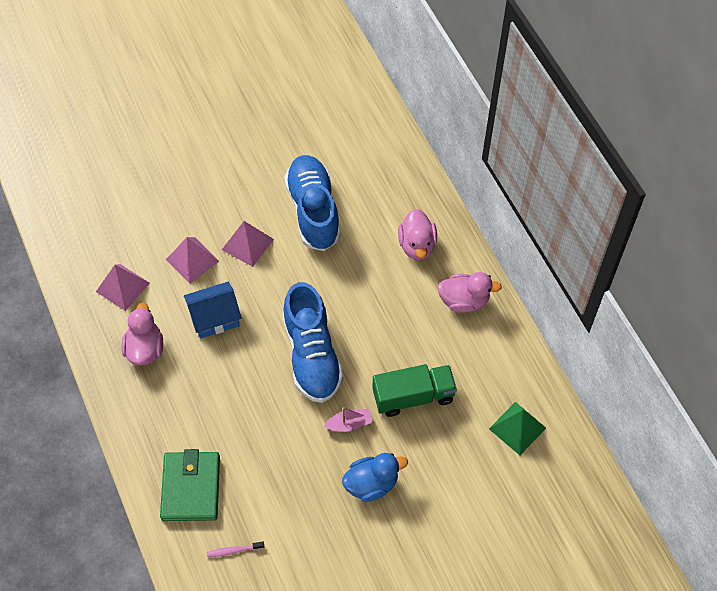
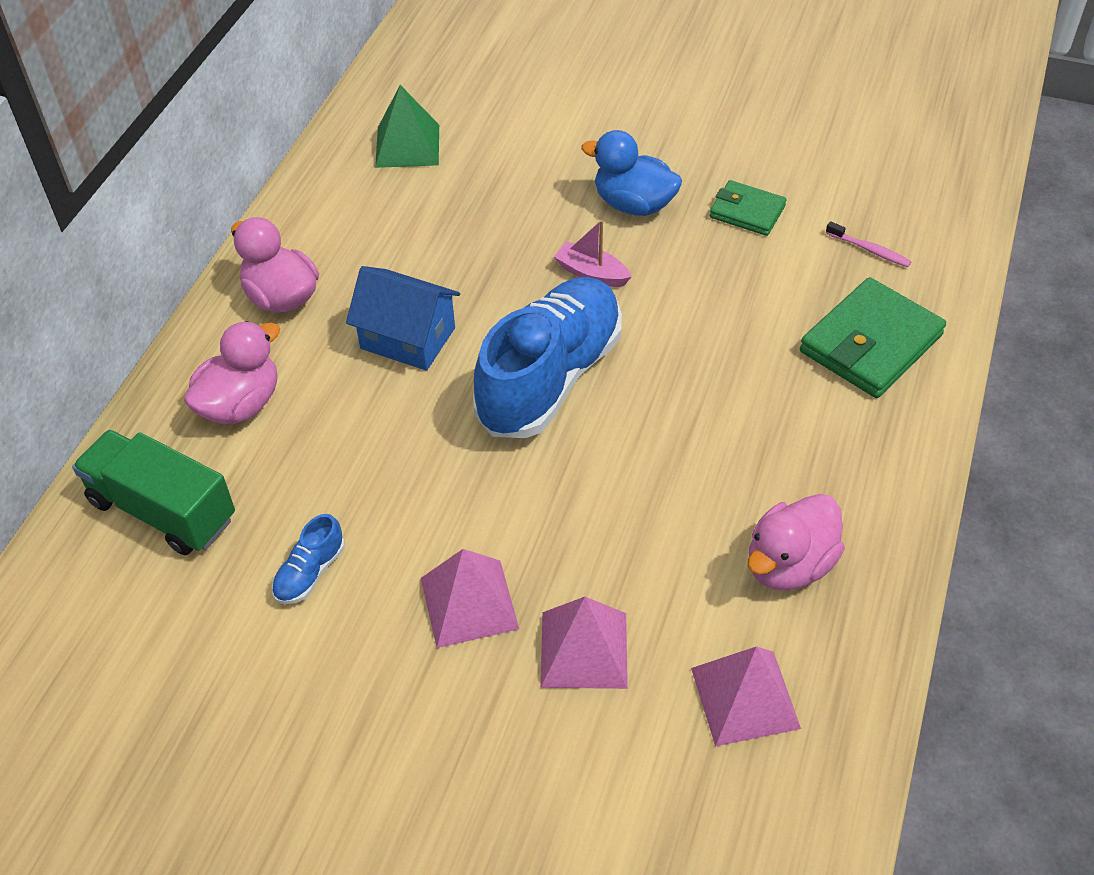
camera: 135 degrees left, 10 degrees down
blue house [184,282,242,339] -> blue house moved to [346,266,460,371]
blue shoe [284,155,341,251] -> blue shoe [272,514,344,604], size x0.40
green truck [372,364,457,417] -> green truck moved to [72,430,235,555]
none -> green wallet [710,180,787,236]

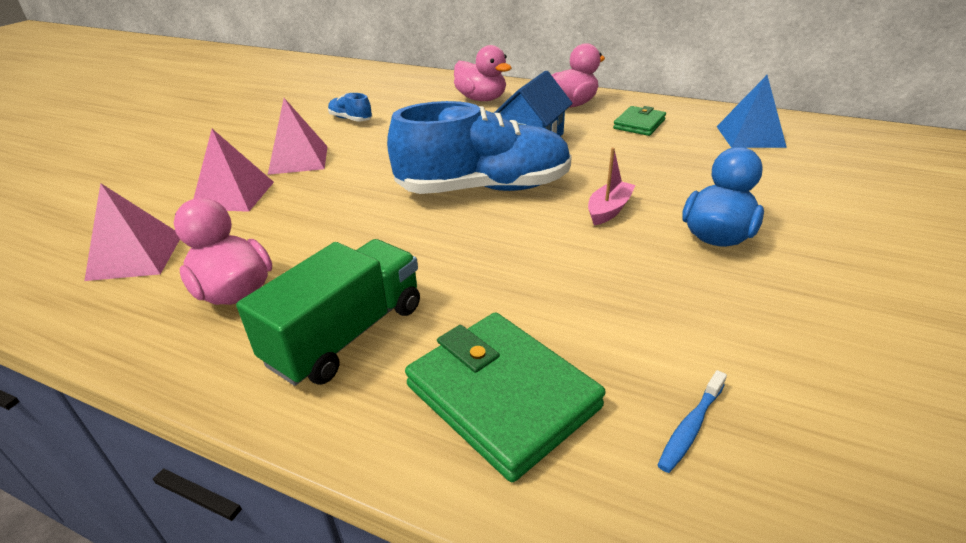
camera: 95 degrees right, 15 degrees down
green truck [72,430,235,555] -> green truck moved to [236,239,420,386]
green pyramid [375,85,439,168] -> blue pyramid [716,75,787,148]
blue shoe [473,277,622,438] -> blue shoe turned 45 degrees counterclockwise [387,101,572,194]
green wallet [710,180,787,236] -> green wallet moved to [613,106,666,136]
pink toothbrush [826,221,912,267] -> blue toothbrush [658,370,727,473]

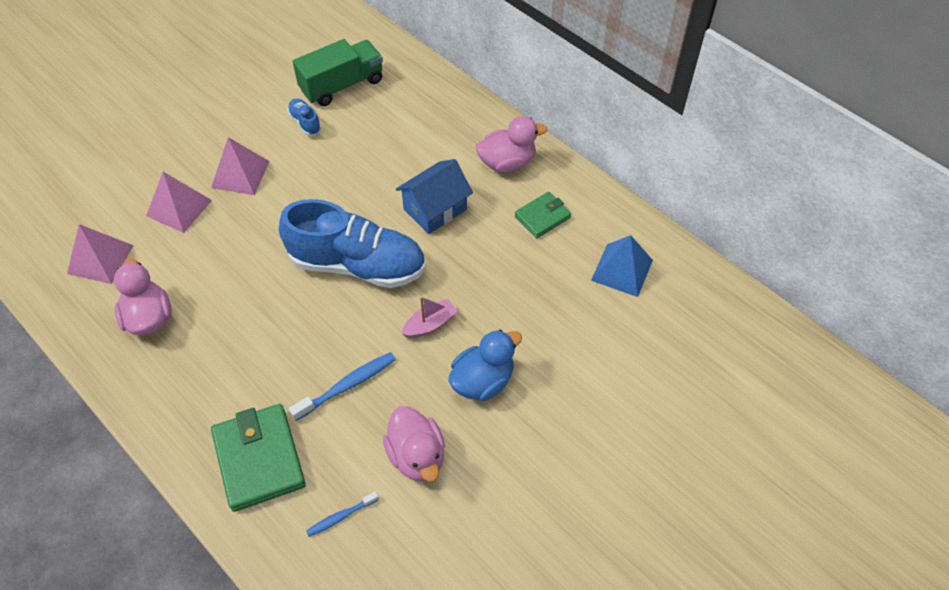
camera: 20 degrees right, 20 degrees up
green truck [236,239,420,386] -> green truck moved to [293,39,383,106]
pink duck [454,45,512,101] -> pink duck moved to [383,406,445,482]
none -> blue toothbrush [289,352,396,421]

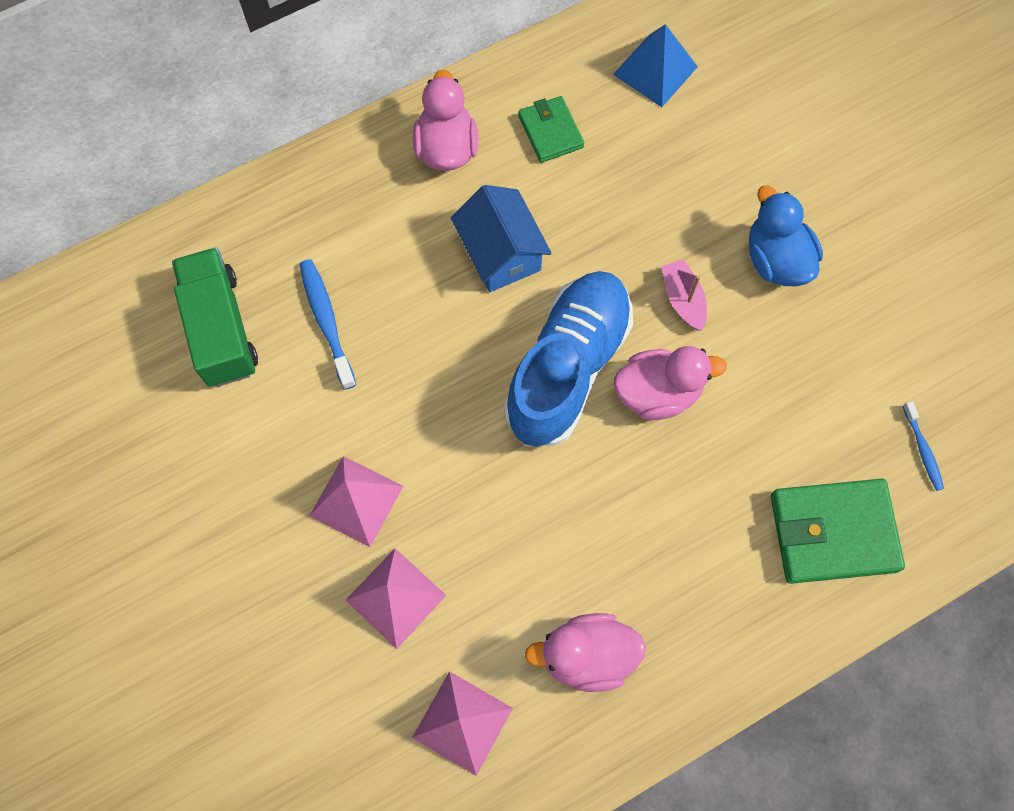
camera: 75 degrees left, 15 degrees up
blue shoe [287,99,321,136] -> none
blue toothbrush [289,352,396,421] -> blue toothbrush moved to [300,259,356,390]
pink duck [383,406,445,482] -> pink duck moved to [614,346,727,420]

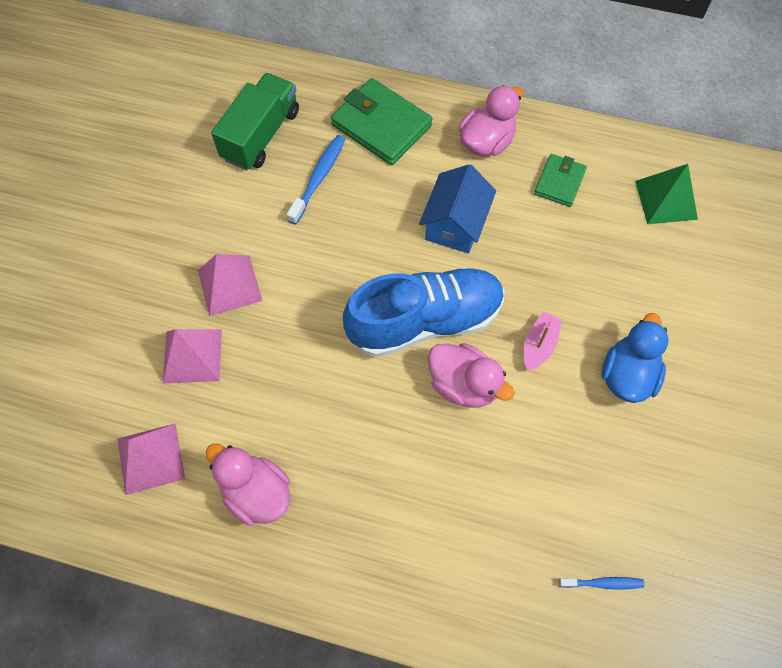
camera: 45 degrees right, 5 degrees down
blue pyramid [613,24,698,107] -> green pyramid [635,164,698,224]
green wallet [771,479,905,584] -> green wallet moved to [331,78,432,165]
blue toothbrush [903,401,944,491] -> blue toothbrush turned 120 degrees counterclockwise [559,577,644,590]

